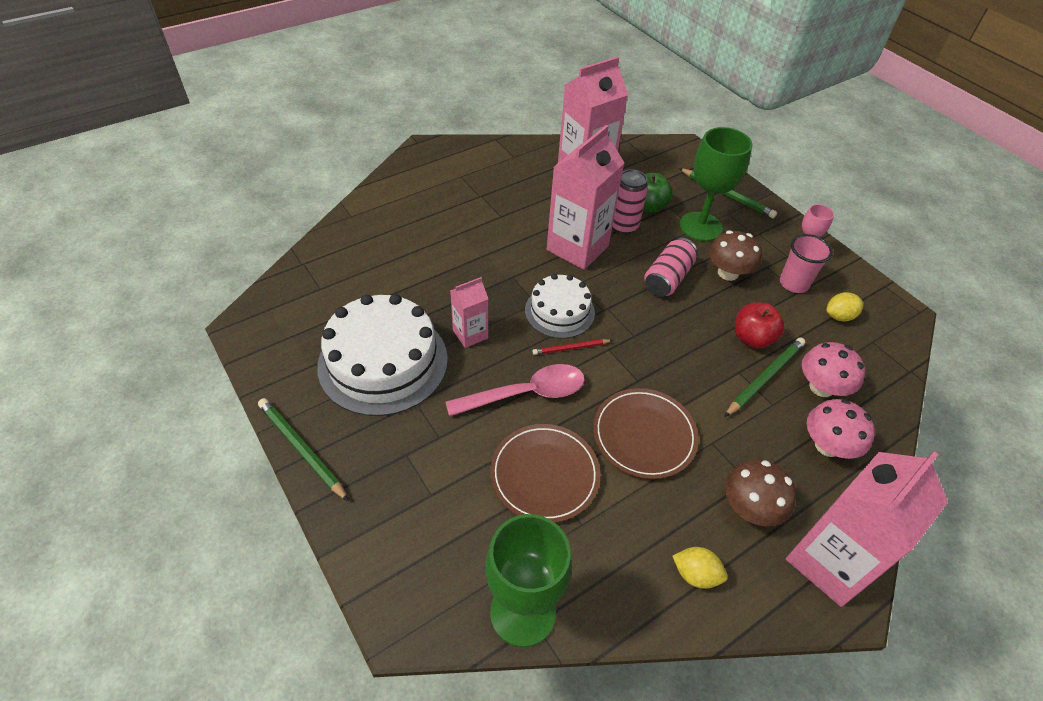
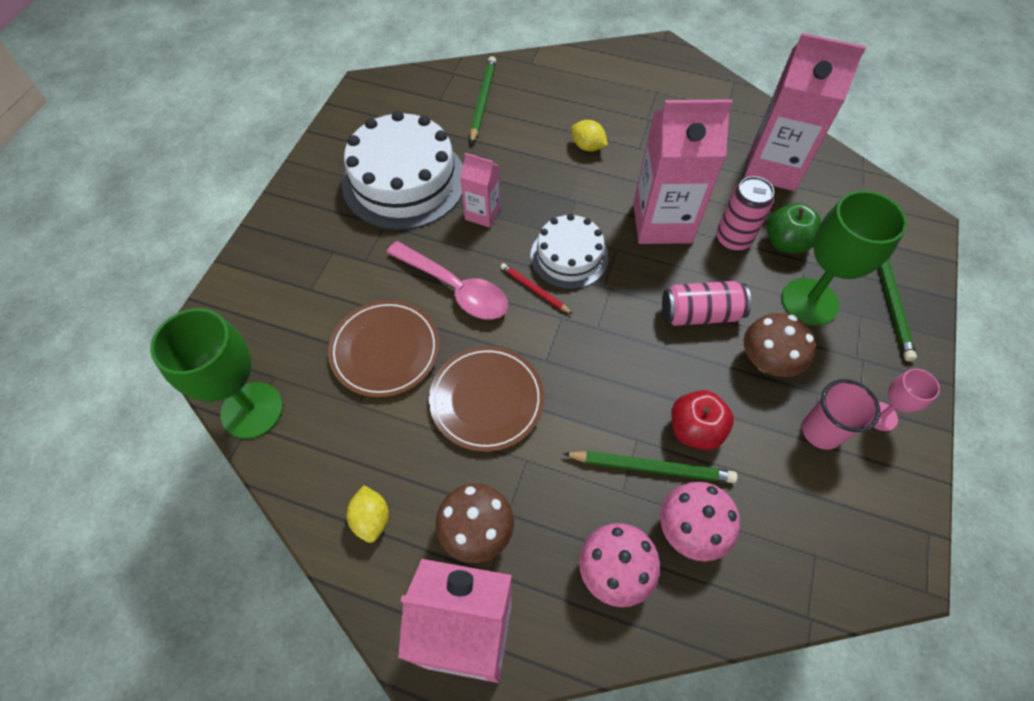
camera: 55 degrees right, 10 degrees up
green pencil [258,398,349,501] -> green pencil moved to [470,56,496,144]
yellow lemon [826,292,864,322] -> yellow lemon moved to [571,120,608,151]

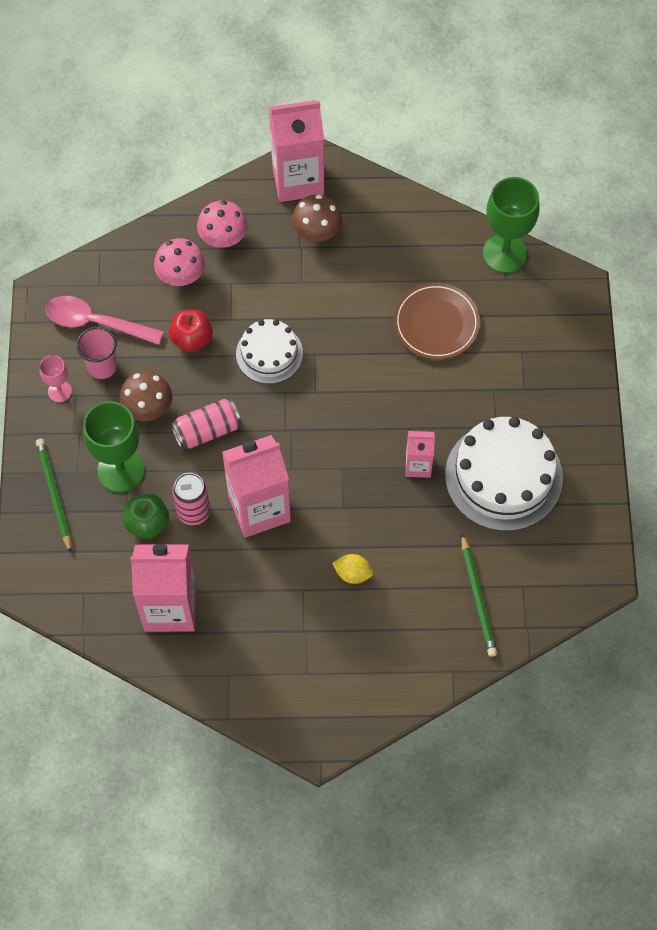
camera: 160 degrees right, 5 degrees up
yellow lemon [347,485,389,543] -> none
pink spoon [386,241,508,320] -> pink spoon moved to [45,296,164,345]
brown plate [429,346,544,452] -> none
red pencil [500,263,572,314] -> none
white cake [530,214,608,289] -> white cake moved to [236,319,303,384]
green pencil [562,451,737,483] -> none

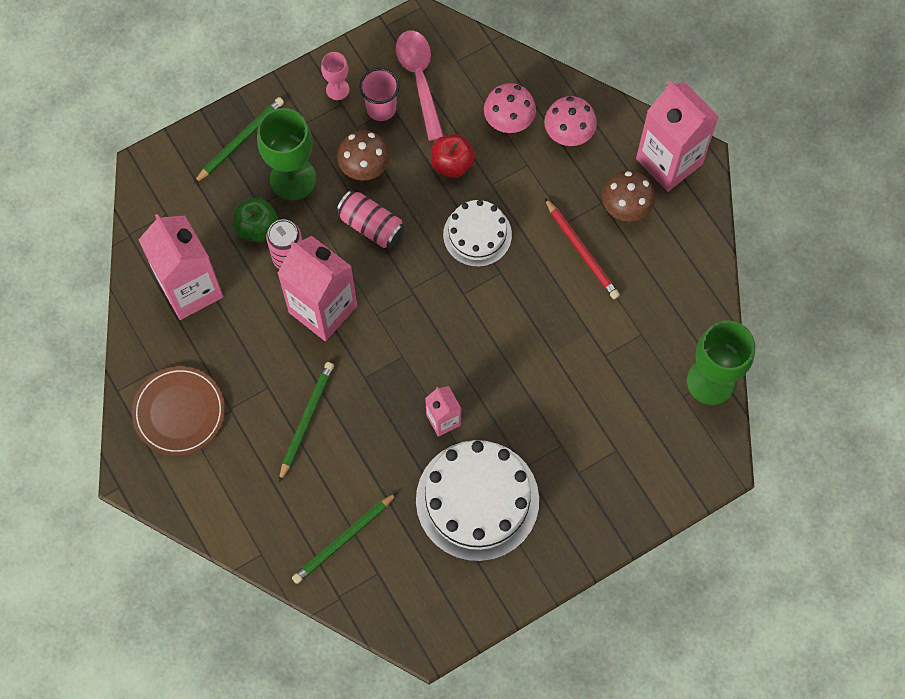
camera: 60 degrees right, 5 degrees up
yellow lemon [332,554,373,584] -> green pencil [279,362,334,482]
brown plate [394,283,480,360] -> brown plate moved to [132,366,225,456]
none -> red pencil [545,198,620,299]

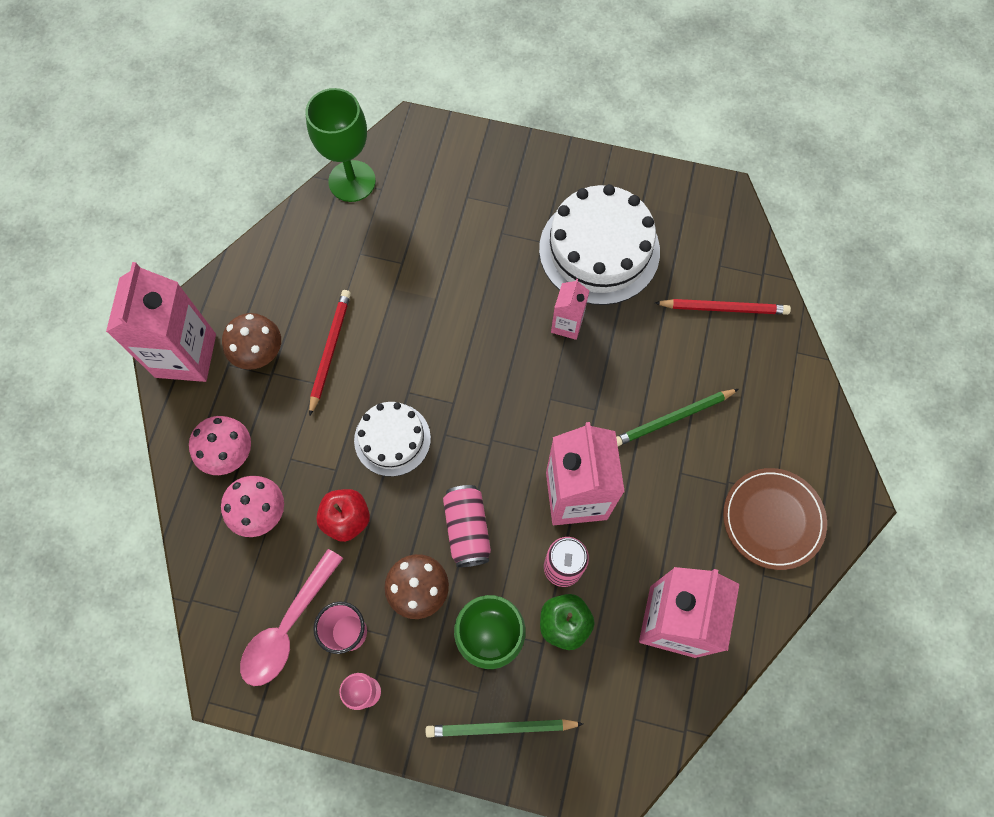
camera: 135 degrees left, 0 degrees up
green pencil [292,492,398,584] -> red pencil [655,299,791,315]

